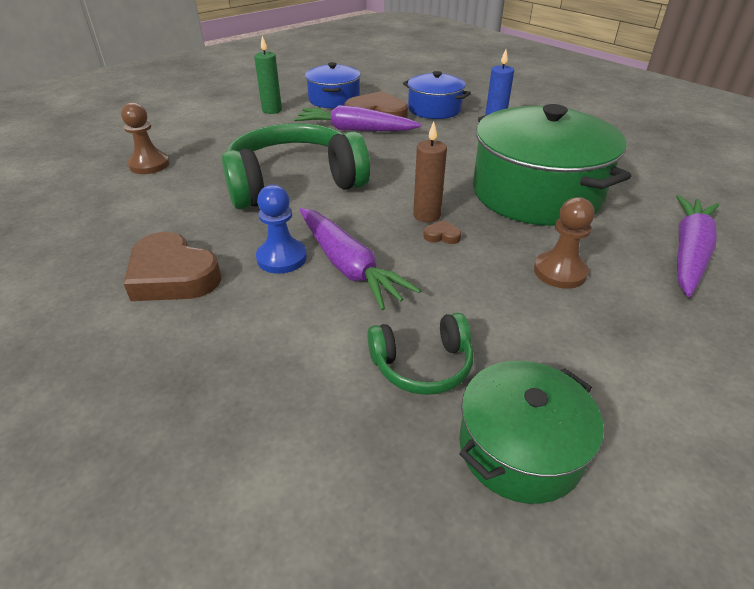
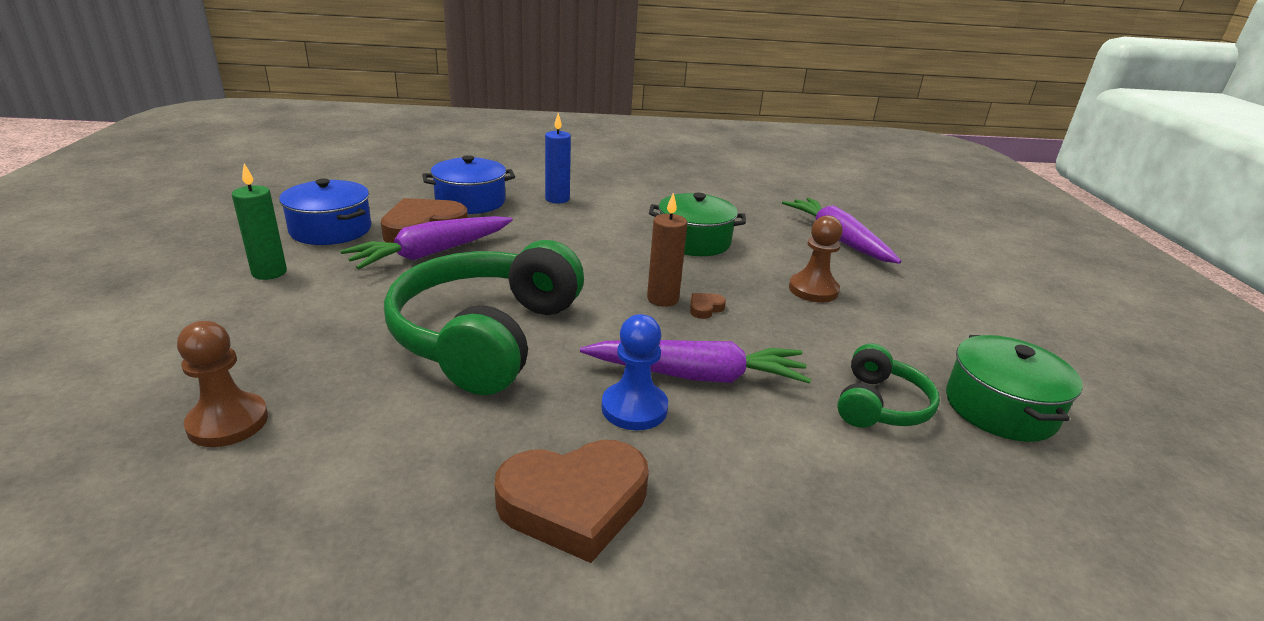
camera: 55 degrees left, 10 degrees down
green pot [473,104,631,226] -> green pot [649,193,746,256], size x0.55

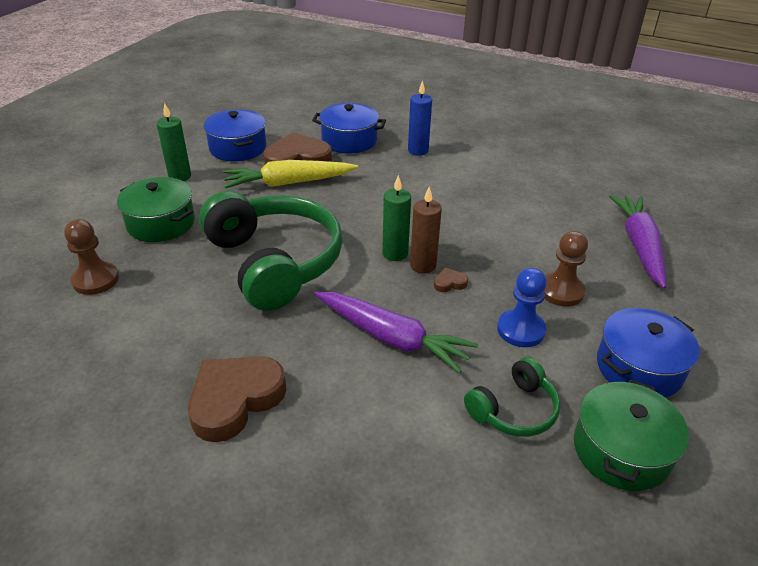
camera: 30 degrees right, 10 degrees up
purple carrot [340,216,513,269] -> yellow carrot [223,160,358,189]
green headphones [384,240,584,395] -> green headphones turned 105 degrees clockwise [199,191,343,311]
brown heart [495,440,649,563] -> brown heart turned 120 degrees clockwise [188,356,286,442]
blue pawn [602,314,668,430] -> blue pawn moved to [497,268,547,347]
green pot [649,193,746,256] -> green pot moved to [117,177,195,242]
none -> green candle [382,175,411,261]
none -> blue pot [597,308,700,398]

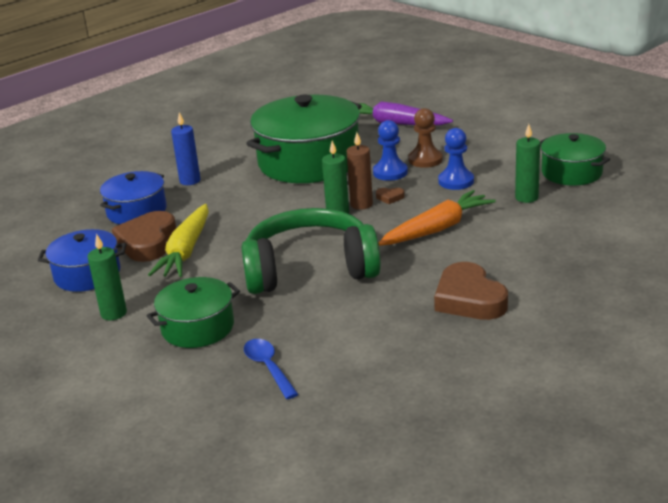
camera: 65 degrees left, 10 degrees down
brown pawn [64,219,119,295] -> blue spoon [244,339,298,399]
purple carrot [314,292,478,373] -> orange carrot [379,190,496,246]
brown heart [434,268,468,292] -> brown heart turned 90 degrees counterclockwise [376,188,405,204]
green headphones [464,357,560,437] -> green candle [515,124,540,203]
blue pot [597,308,700,398] -> none
none -> green pot [246,95,362,183]
none -> blue pawn [373,120,408,181]

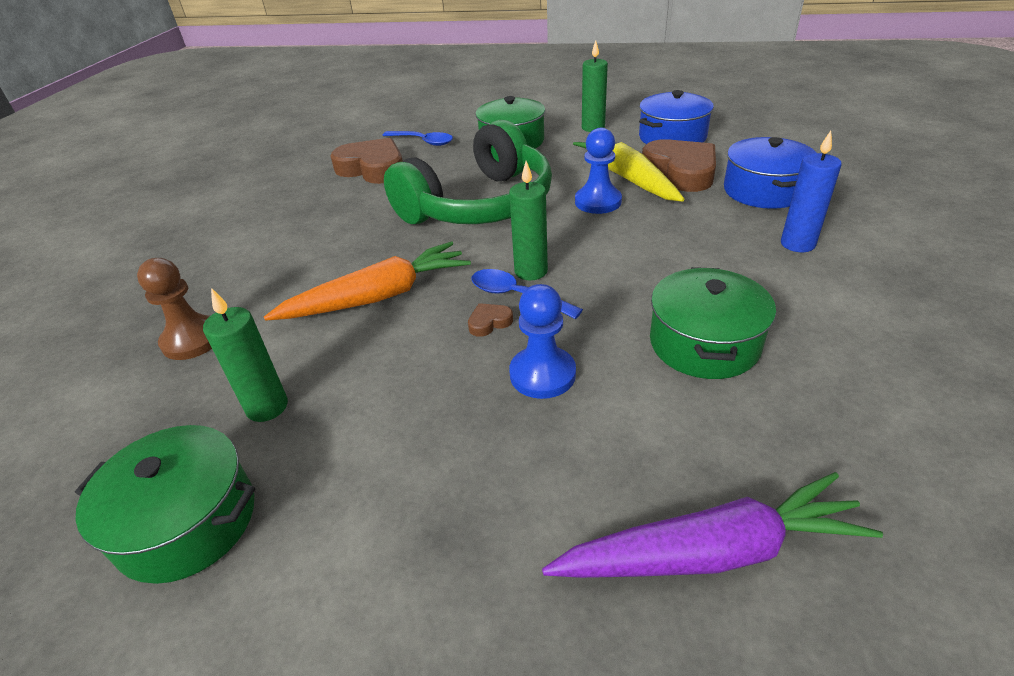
camera: 145 degrees right, 10 degrees up
green pot [246,95,362,183] -> green pot [650,267,776,379], size x0.55
brown candle [347,132,373,210] -> blue spoon [472,269,583,319]
orange carrot [379,190,496,246] -> orange carrot turned 135 degrees counterclockwise [264,241,471,321]
brown pawn [408,108,443,168] -> brown pawn moved to [137,258,212,360]
brown heart [434,262,508,320] -> brown heart moved to [331,138,403,184]
blue pawn [438,128,474,190] -> blue pawn moved to [575,128,622,214]

